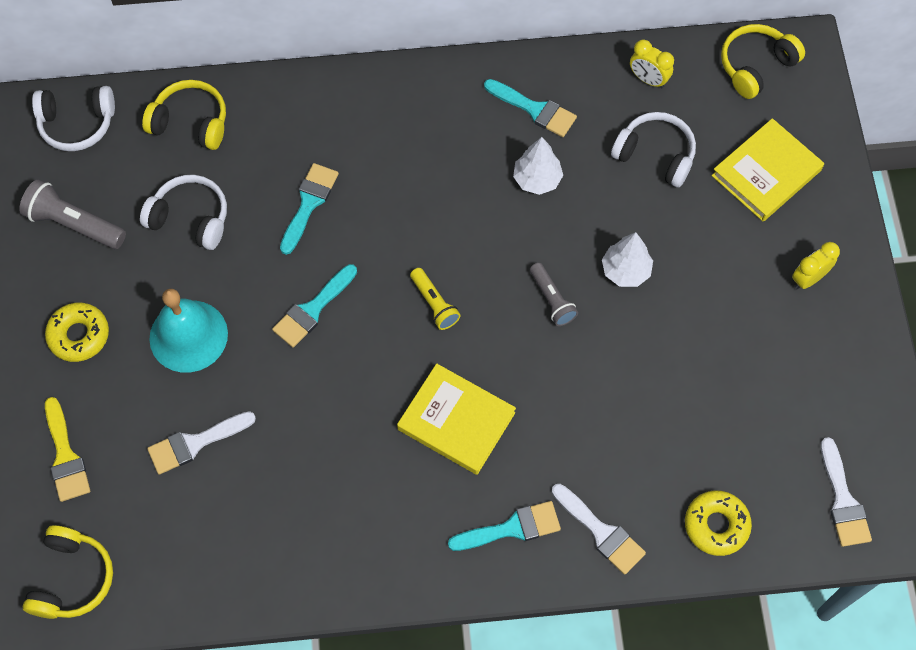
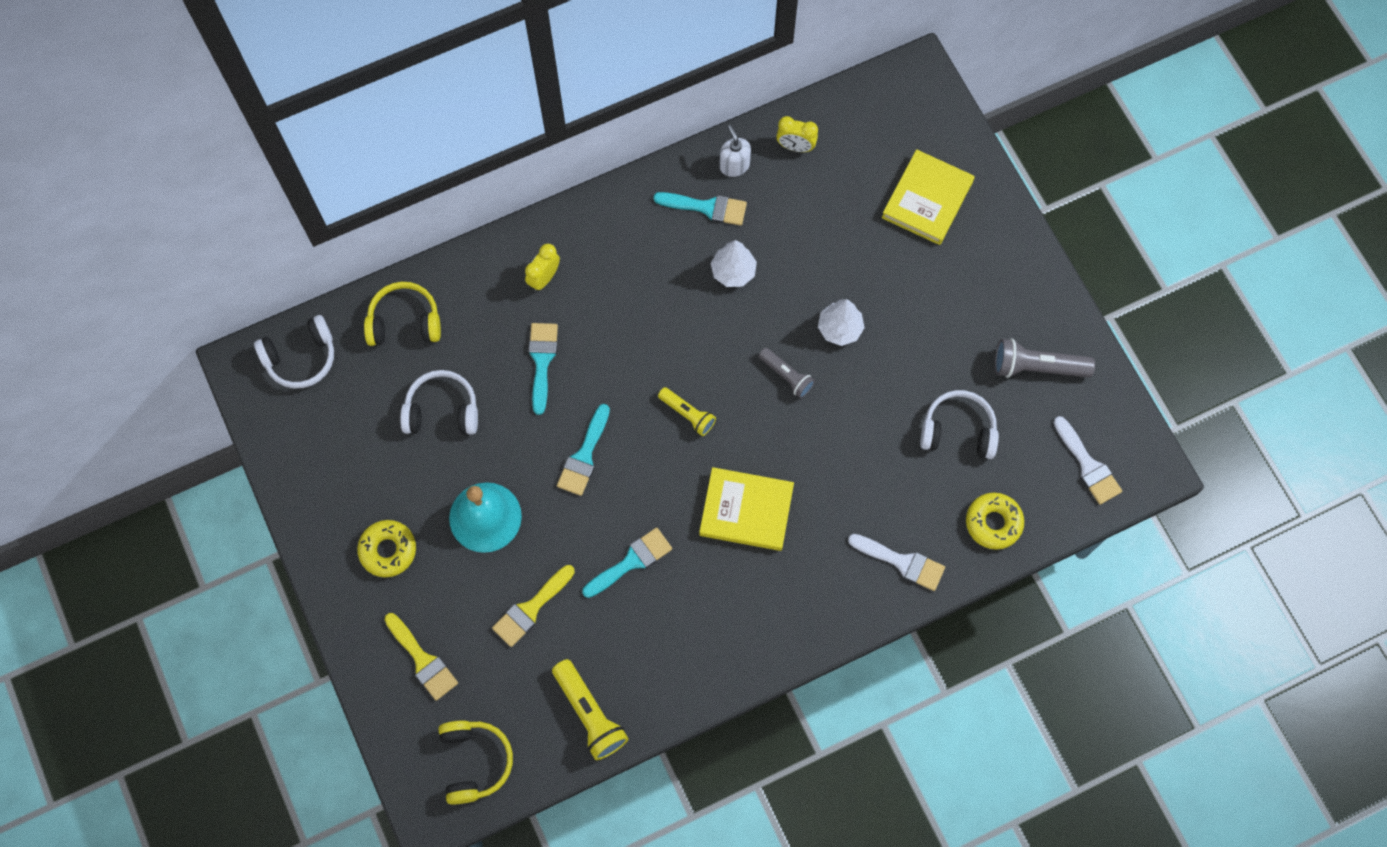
camera: 20 degrees left, 5 degrees up
grey flashlight [19,180,126,249] -> grey flashlight moved to [995,339,1095,378]
white brush [147,411,256,475] -> yellow brush [492,565,575,647]
turquoise brush [448,501,561,551] -> turquoise brush moved to [582,528,672,598]
white headphones [611,112,696,188] -> white headphones moved to [920,390,999,459]
yellow headphones [721,24,805,99] -> none
yellow clock [792,242,840,289] -> yellow clock moved to [525,244,560,291]
none -> yellow flashlight [552,659,629,760]
none -> white soap dispenser [720,125,751,177]

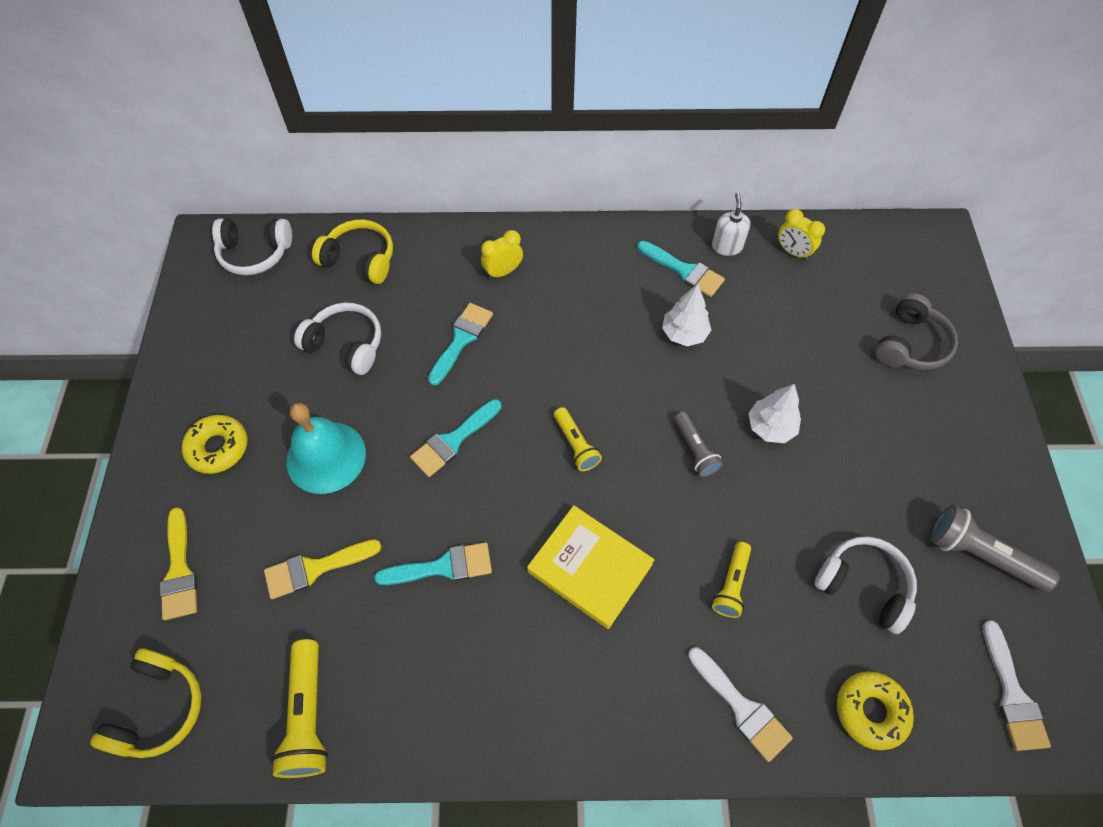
camera: 25 degrees right, 10 degrees down
yellow book [882,149,975,245] -> grey headphones [875,293,958,370]
none -> yellow flashlight [712,542,751,618]

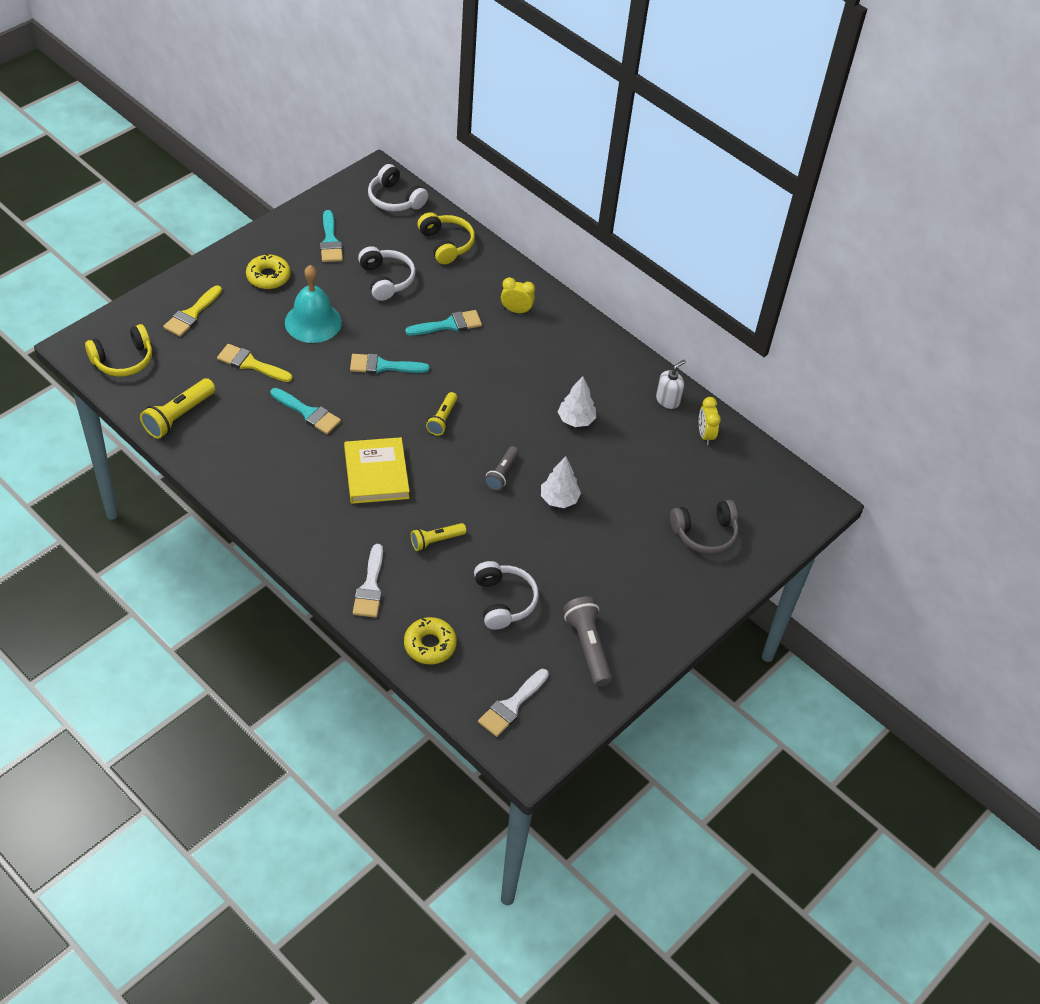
camera: 40 degrees right, 10 degrees down
turquoise brush [637,241,725,297] -> turquoise brush moved to [320,210,343,262]

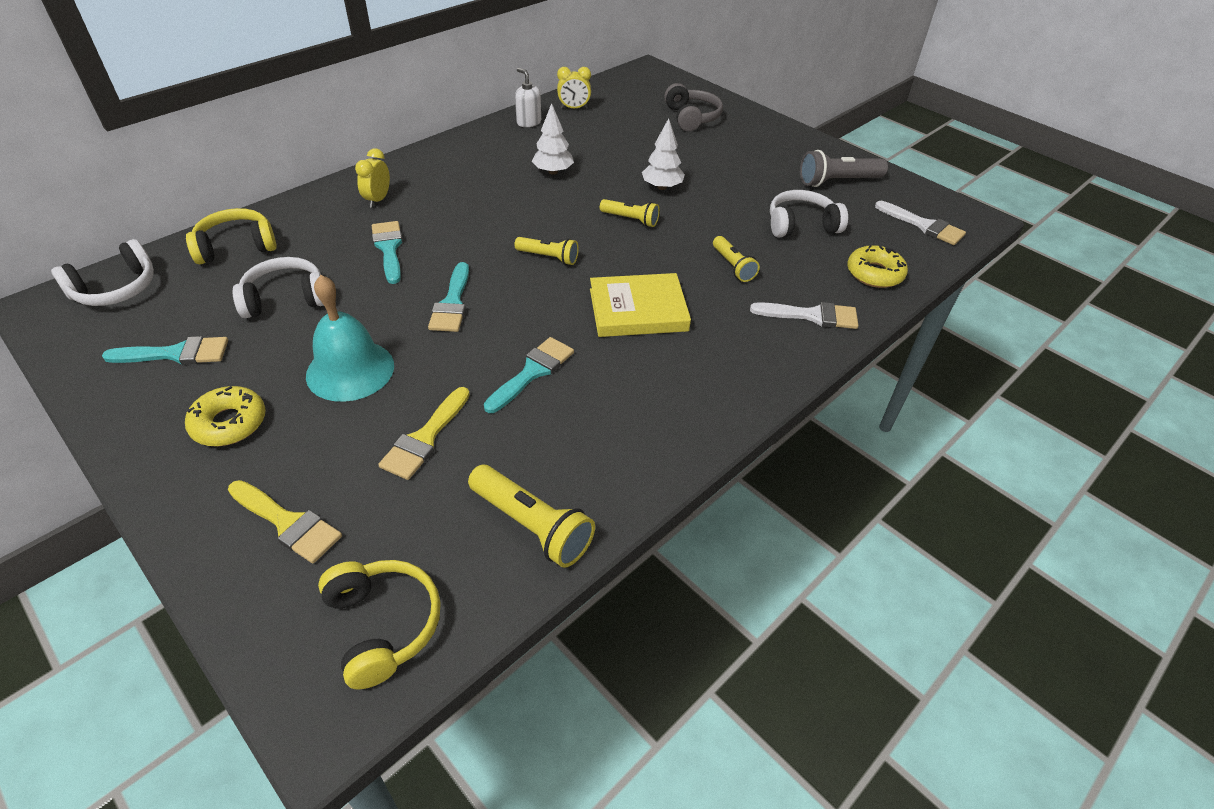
camera: 85 degrees left, 5 degrees down
grey flashlight [484,446,519,491] -> yellow flashlight [600,199,660,227]

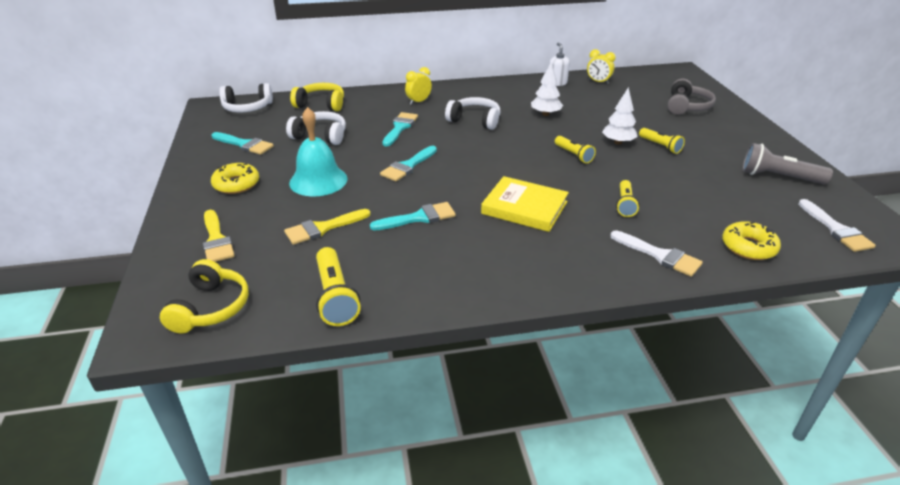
camera: 35 degrees right, 10 degrees down
yellow flashlight [514,237,579,265] -> yellow flashlight moved to [639,128,685,154]
white headphones [770,190,848,238] -> white headphones moved to [445,97,500,130]

